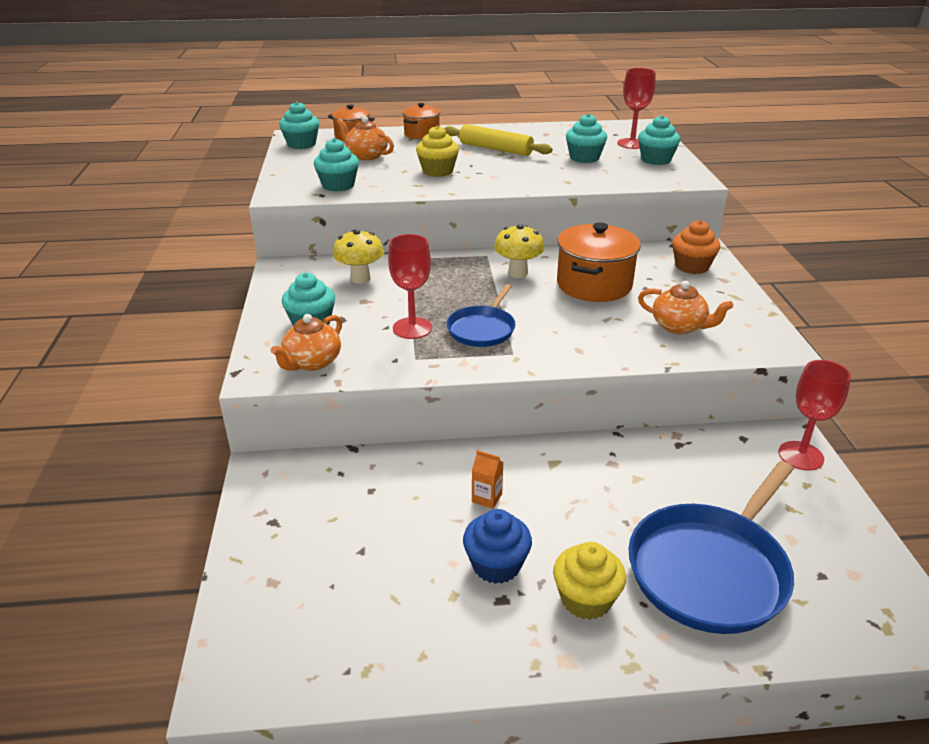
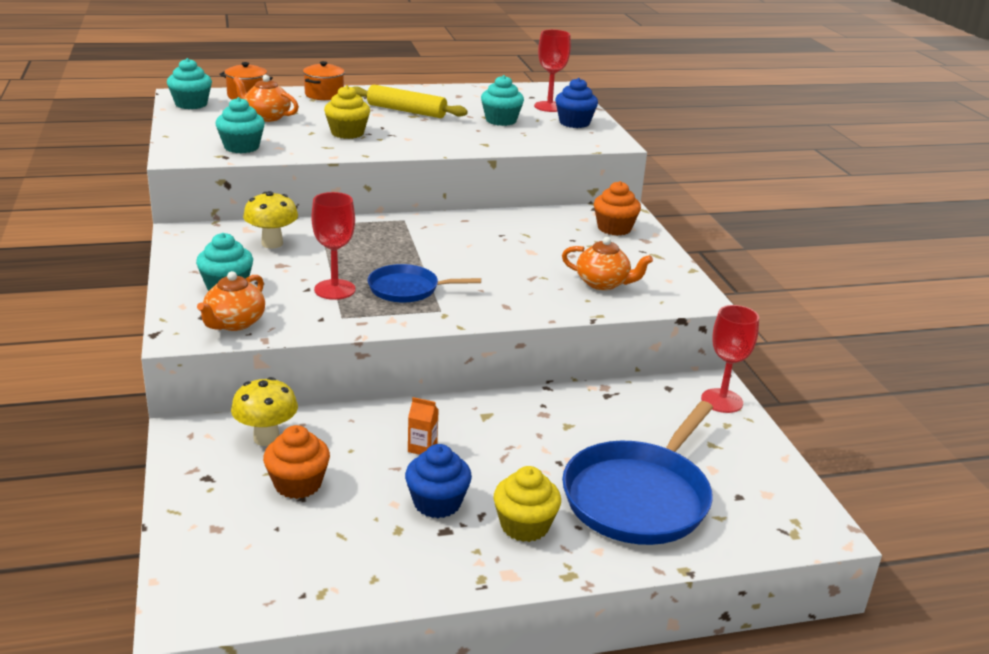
camera: 10 degrees left, 5 degrees down
blue pan [446,284,516,347] -> blue pan turned 75 degrees clockwise [368,264,481,303]
yellow mushroom [494,224,544,278] -> yellow mushroom moved to [231,377,298,446]
orange pot [557,222,641,302] -> none
turquoise cupcake [638,115,680,165] -> blue cupcake [555,78,598,128]
none -> orange cupcake [263,425,330,499]

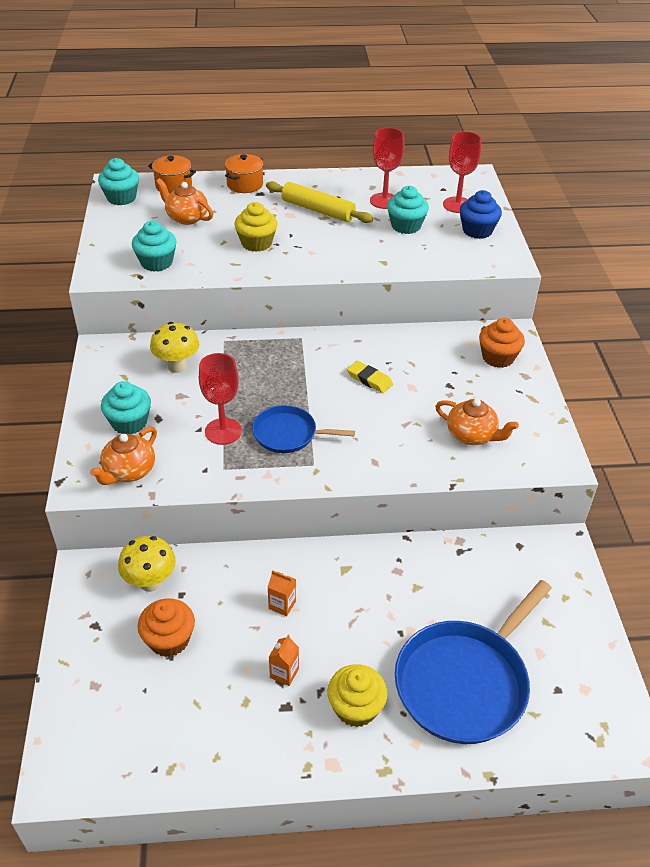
camera: 10 degrees right, 15 degrees up
blue cupcake [405,444,472,518] -> orange carton [269,635,299,686]
red goblet [701,305,759,413] -> red goblet moved to [370,128,405,209]
none -> yellow eraser [347,361,393,393]

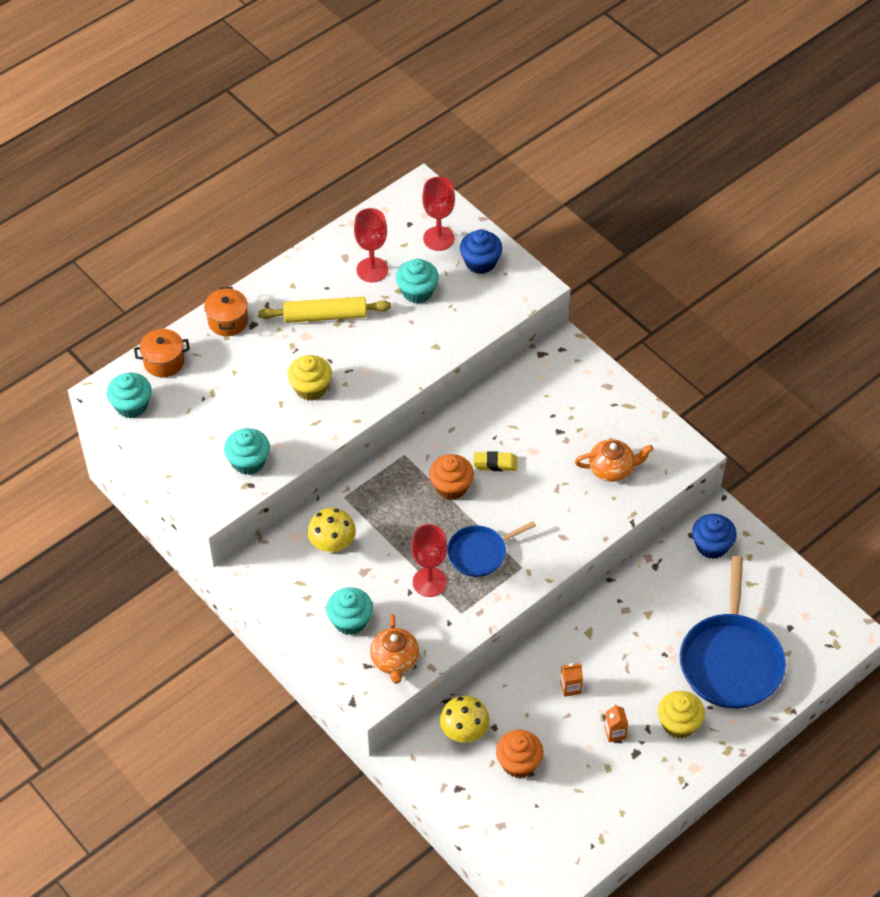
camera: 35 degrees left, 10 degrees up
orange teapot [156,178,213,225] -> none
orange cupcake [479,318,525,368] -> orange cupcake moved to [429,454,474,500]
none -> blue cupcake [692,514,737,559]

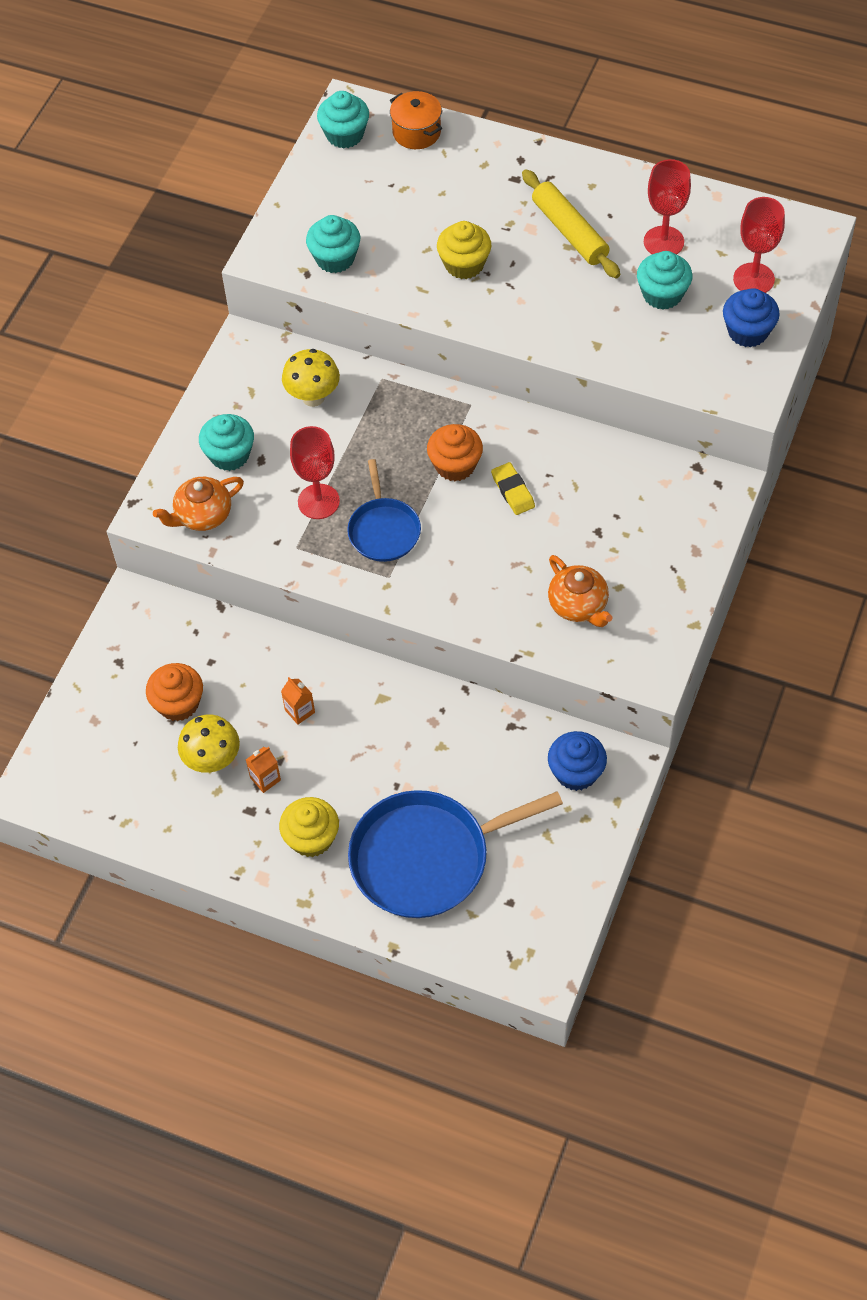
camera: 65 degrees right, 5 degrees up
orange pot [204,287,248,336] -> none
yellow mushroom [440,696,490,743] -> yellow mushroom moved to [178,714,240,773]
blue pan [447,521,536,577] -> blue pan turned 135 degrees counterclockwise [347,459,421,562]

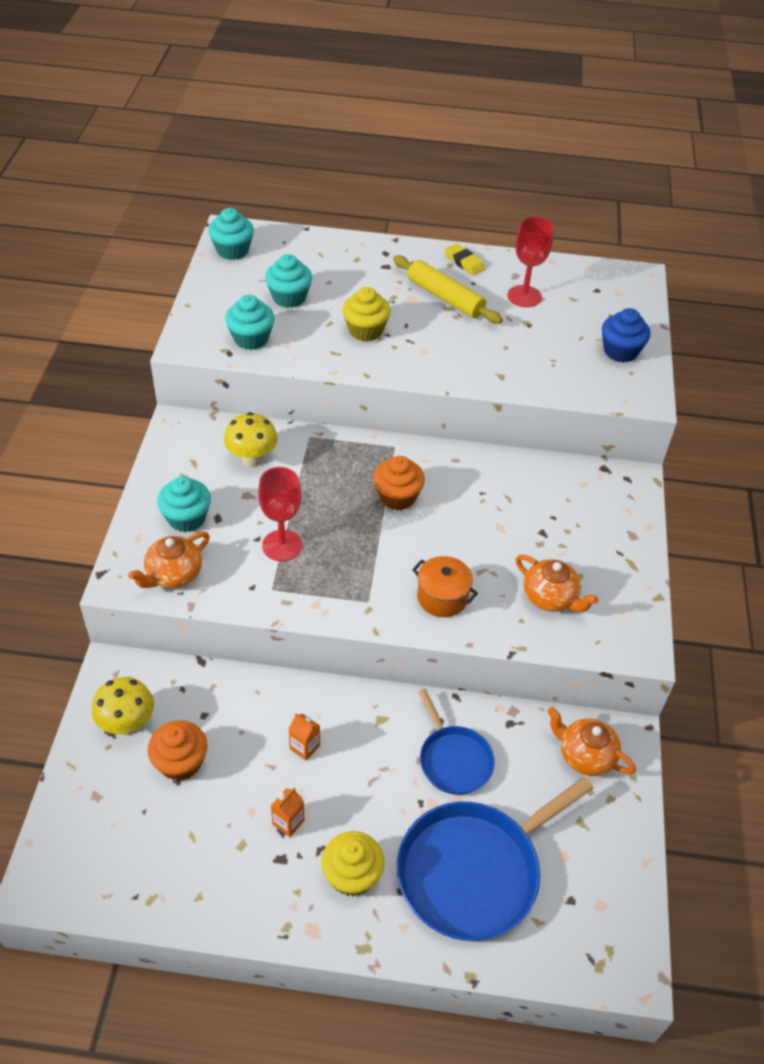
camera: 20 degrees left, 10 degrees down
yellow mushroom [178,714,240,773] -> yellow mushroom moved to [92,677,154,735]
blue pan [347,459,421,562] -> blue pan moved to [419,689,495,795]
orange pot [390,91,442,149] -> orange pot moved to [412,556,478,617]
yellow eraser [491,462,535,515] -> yellow eraser moved to [445,243,485,276]
blue cupcake [548,731,607,791] -> orange teapot [547,707,636,776]
turquoise cupcake [637,251,692,310] -> turquoise cupcake moved to [265,254,312,308]
red goblet [733,197,785,293] -> none

